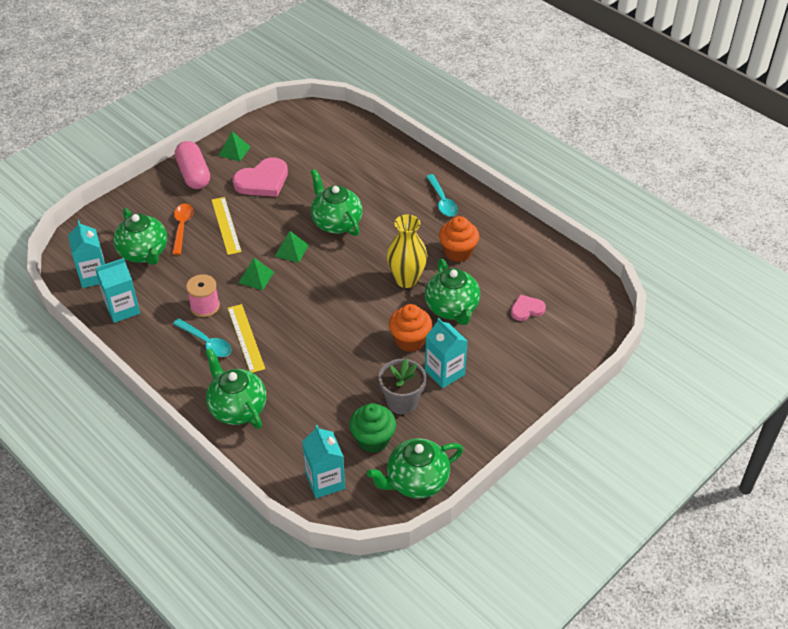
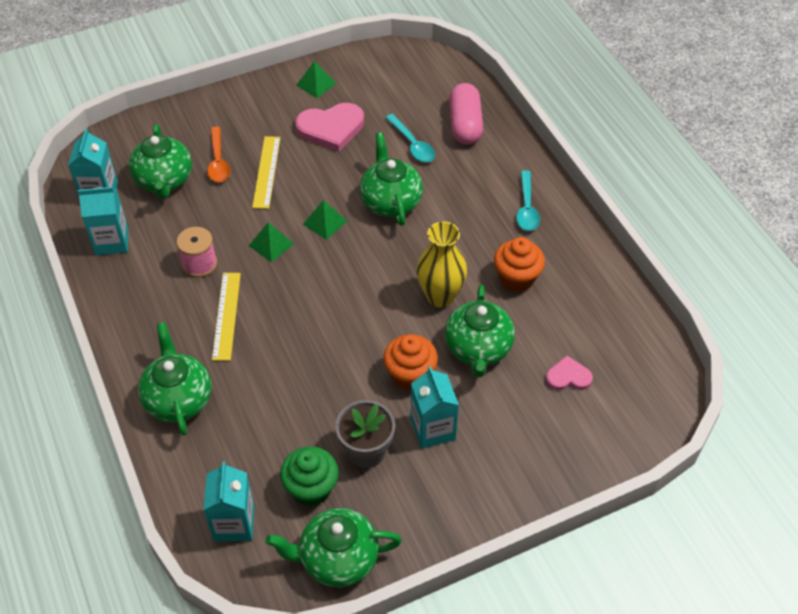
camera: 20 degrees right, 5 degrees up
orange spoon [172,203,194,255] -> orange spoon turned 150 degrees clockwise [207,127,230,182]
turquoise spoon [173,319,232,357] -> turquoise spoon moved to [385,114,435,162]
pink capsule [175,141,210,189] -> pink capsule moved to [449,83,483,145]

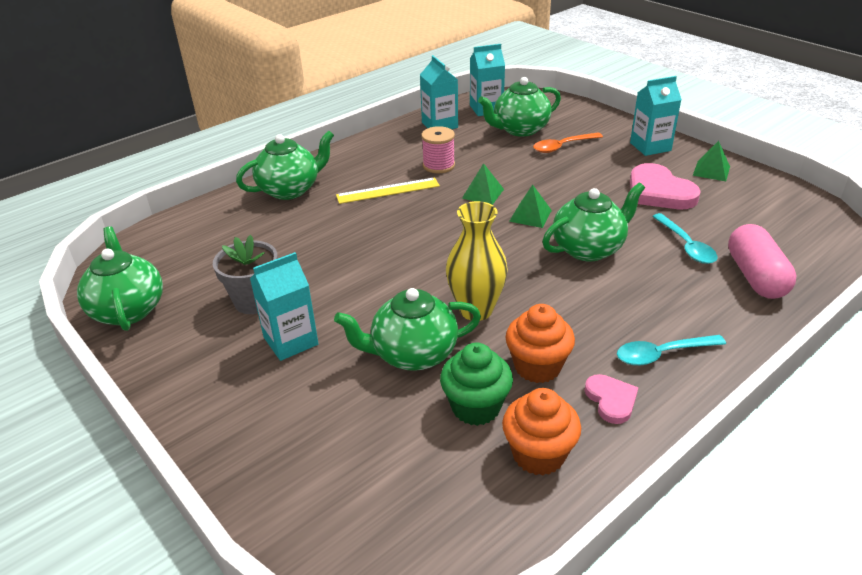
camera: 75 degrees right, 15 degrees down
turquoise carton [203,462,254,542] -> turquoise carton moved to [630,76,682,156]
yellow ruler [252,136,281,209] -> none
green cupcake [280,446,339,507] -> green cupcake moved to [440,343,513,426]
orange cupcake [383,334,438,391] -> orange cupcake moved to [502,388,581,476]
turquoise spoon [385,114,435,162] -> turquoise spoon turned 60 degrees counterclockwise [652,213,717,264]
pink capsule [449,83,483,145] -> pink capsule turned 75 degrees counterclockwise [728,224,796,299]
pink heart [546,356,593,391] -> pink heart moved to [584,374,639,424]

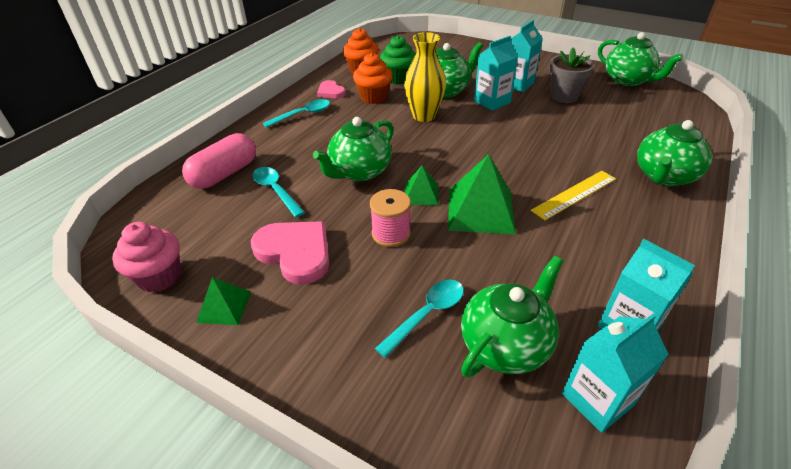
camera: 160 degrees right, 5 degrees up
pink spool [421,126,455,173] -> pink spool moved to [370,189,411,247]
green pyramid [462,163,504,205] -> green pyramid [448,154,516,234], size x1.84
orange spoon [533,133,603,153] -> turquoise spoon [375,280,464,358]
turquoise carton [630,76,682,156] -> turquoise carton moved to [474,36,518,111]
pink capsule [728,224,796,299] -> pink capsule turned 60 degrees clockwise [182,133,256,189]
none -> pink cupcake [112,222,181,292]

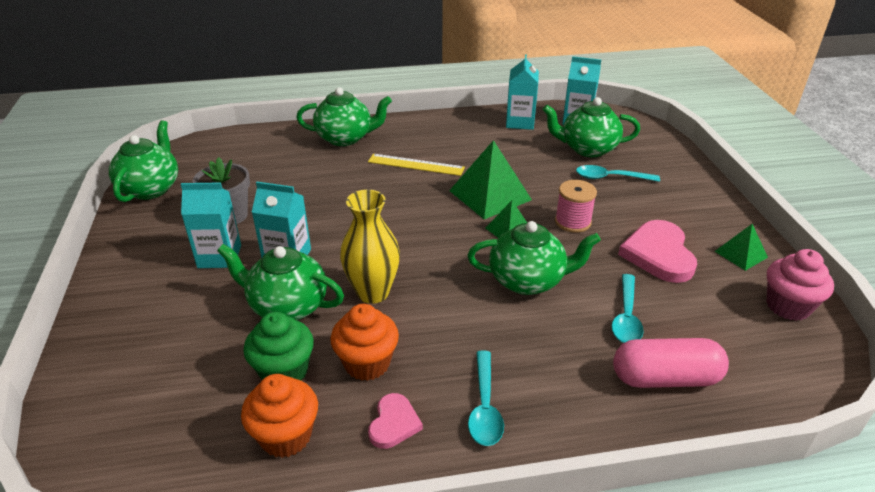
camera: 130 degrees left, 5 degrees down
turquoise spoon [263,99,330,128] -> turquoise spoon turned 105 degrees counterclockwise [468,351,504,446]

